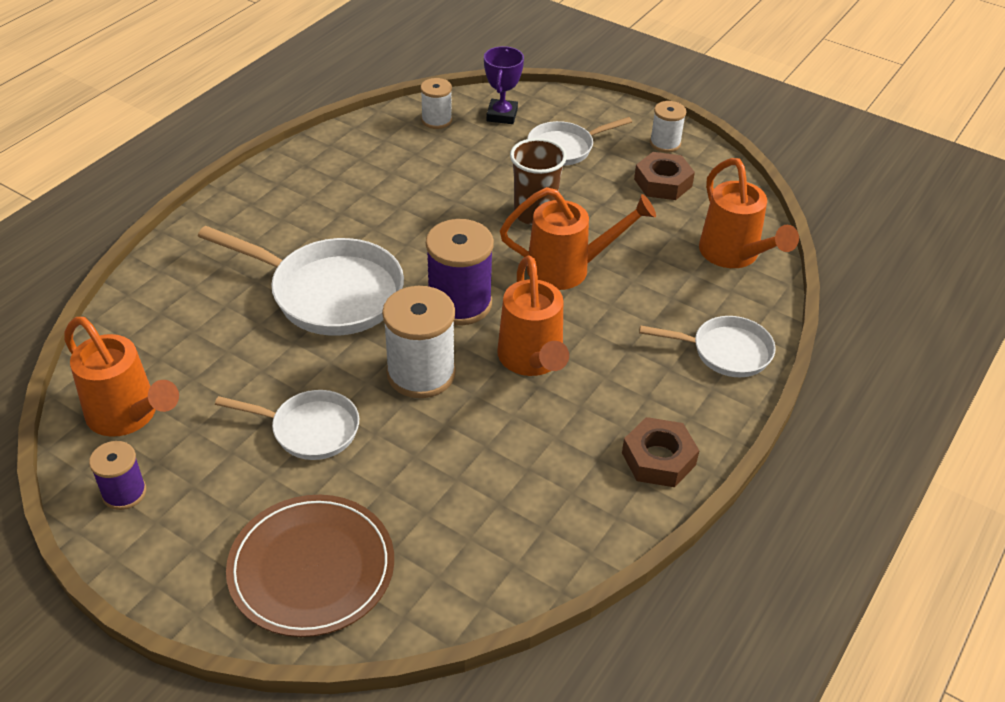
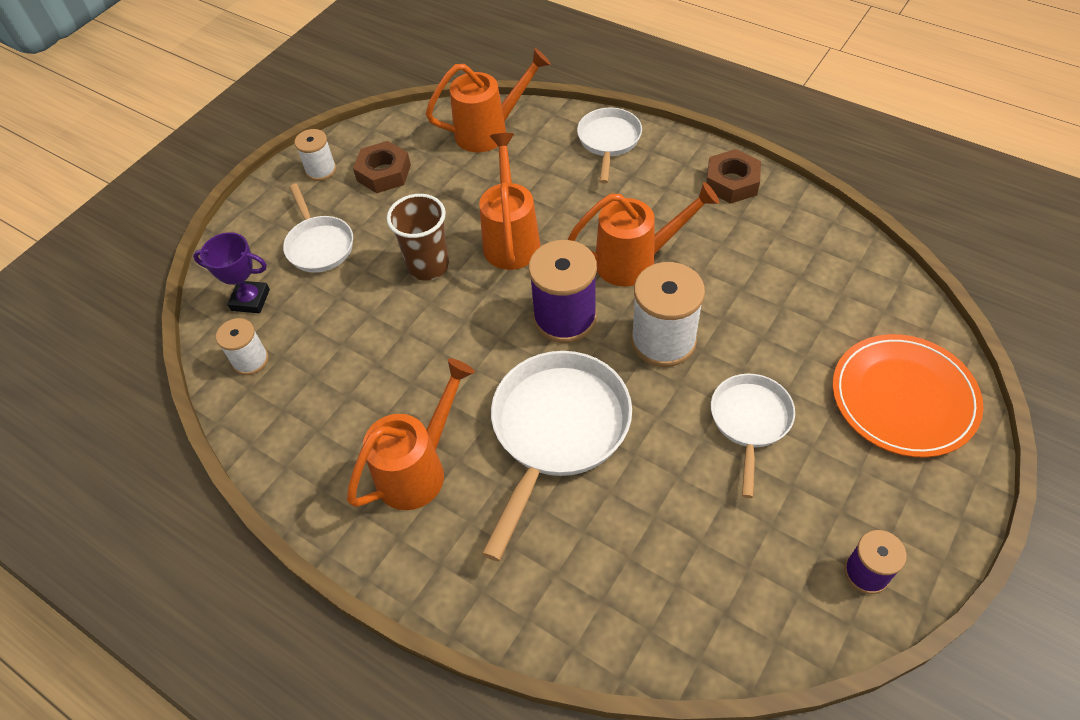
camera: 85 degrees left, 10 degrees up
orange watering can [64,317,179,437] -> orange watering can moved to [347,358,475,510]
brown plate [226,495,394,637] -> orange plate [833,334,983,458]

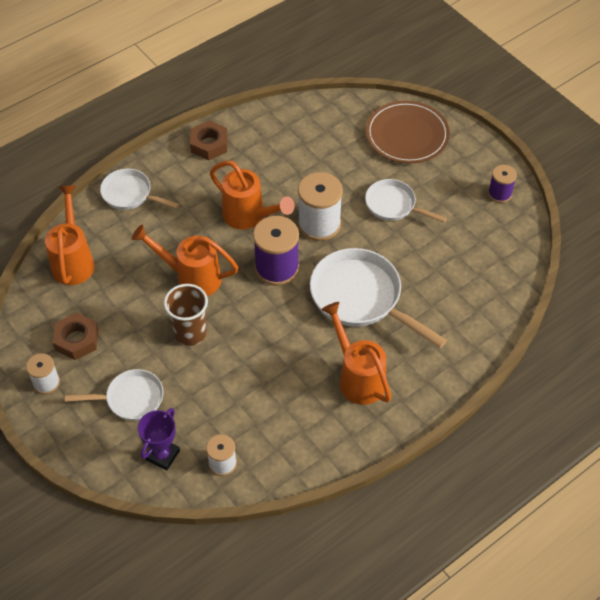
camera: 75 degrees left, 0 degrees up
orange watering can [568,182,720,287] -> orange watering can turned 120 degrees clockwise [210,161,295,229]
orange plate [833,334,983,458] -> brown plate [366,101,450,164]

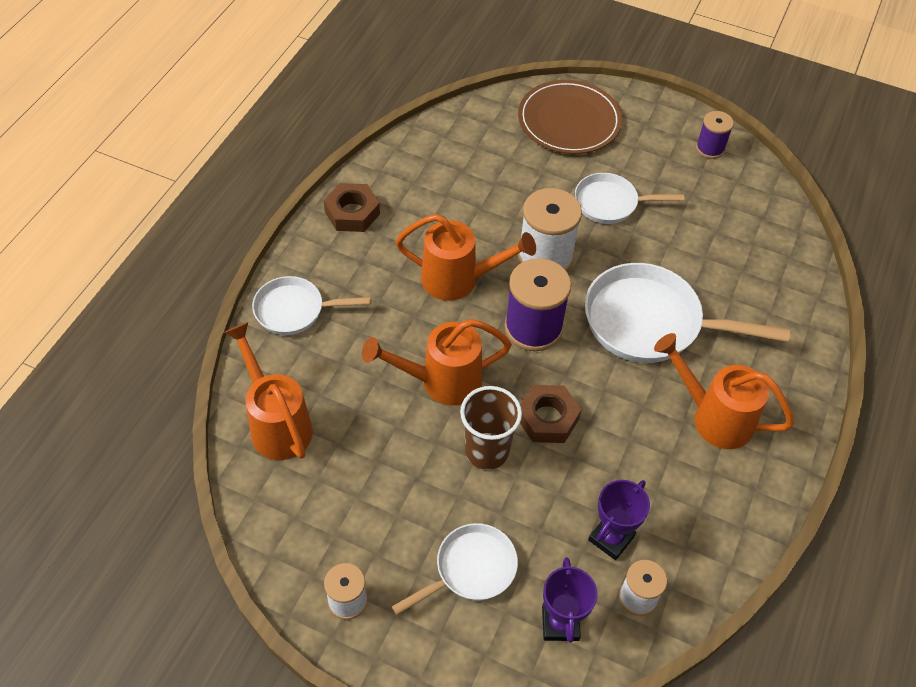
camera: 30 degrees left, 0 degrees up
brown nut [53,313,98,360] -> brown nut moved to [520,385,581,443]
none -> purple trophy [588,480,650,560]

